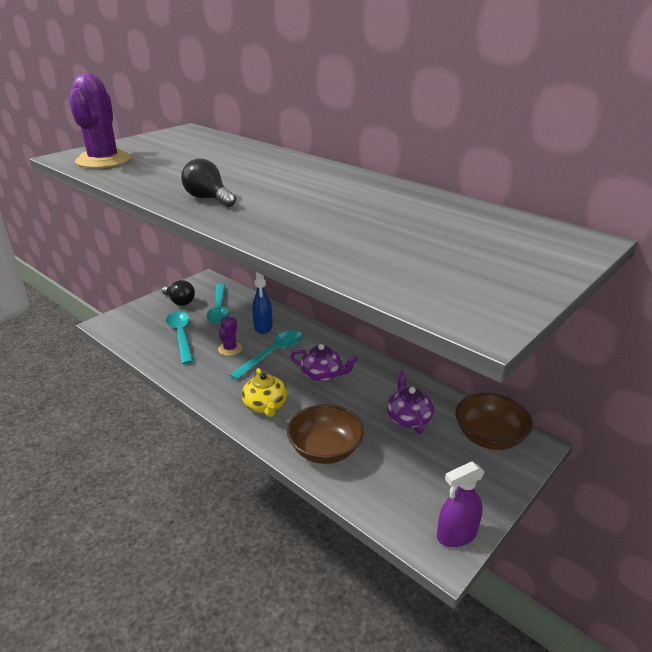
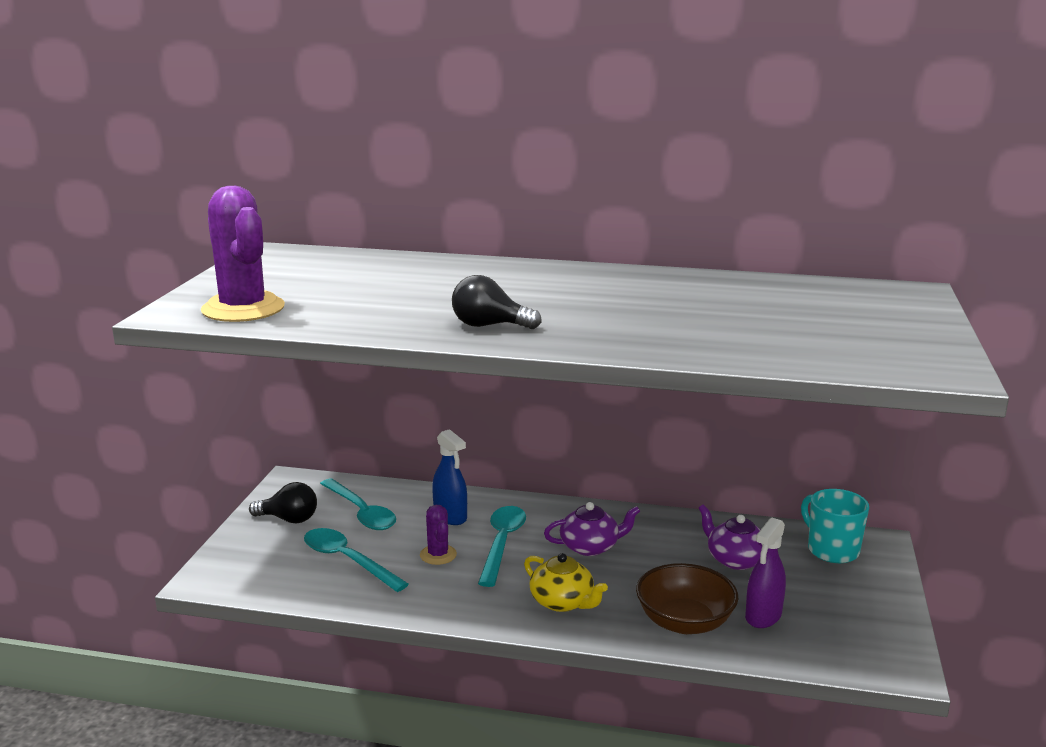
camera: 30 degrees left, 10 degrees down
purple spray bottle [437,462,485,547] -> purple spray bottle moved to [745,517,786,628]
brown bowl [456,393,533,450] -> turquoise mug [801,489,869,563]

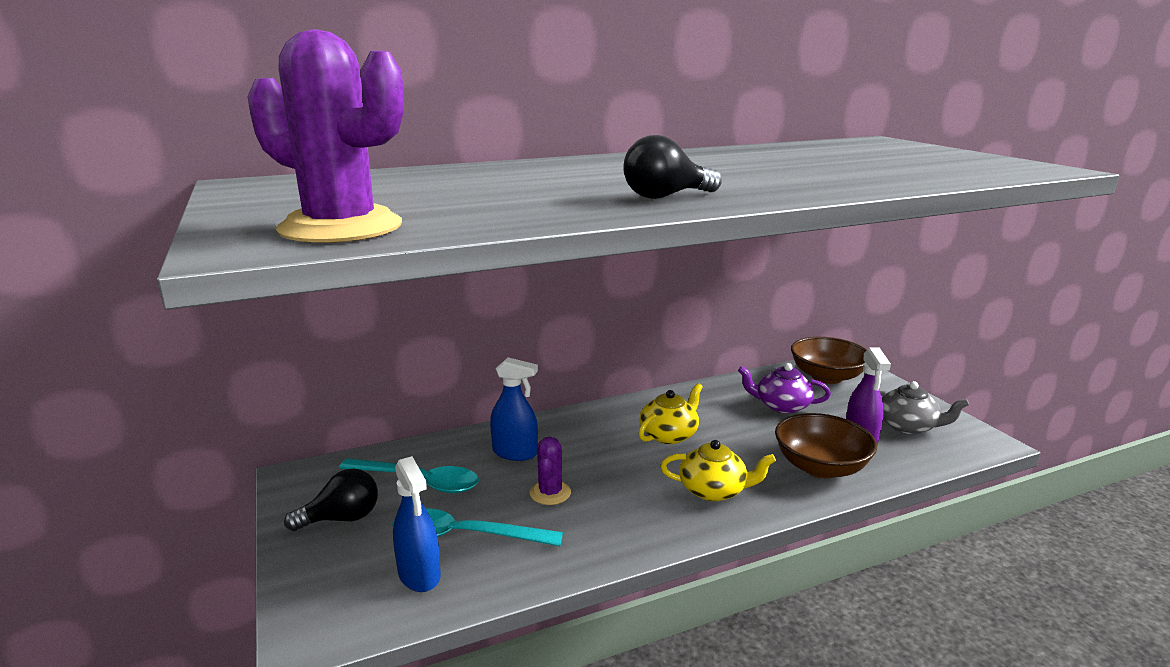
camera: 35 degrees left, 0 degrees up
purple cactus [420,505,457,565] -> purple cactus turned 60 degrees clockwise [530,437,571,505]
turquoise spoon [478,506,526,587] -> none
purple teapot [544,502,640,556] -> yellow teapot [638,383,703,444]
turquoise mug [801,489,869,563] -> brown bowl [791,337,866,384]
none -> blue spray bottle [393,456,441,592]
none -> grey teapot [880,381,969,434]

